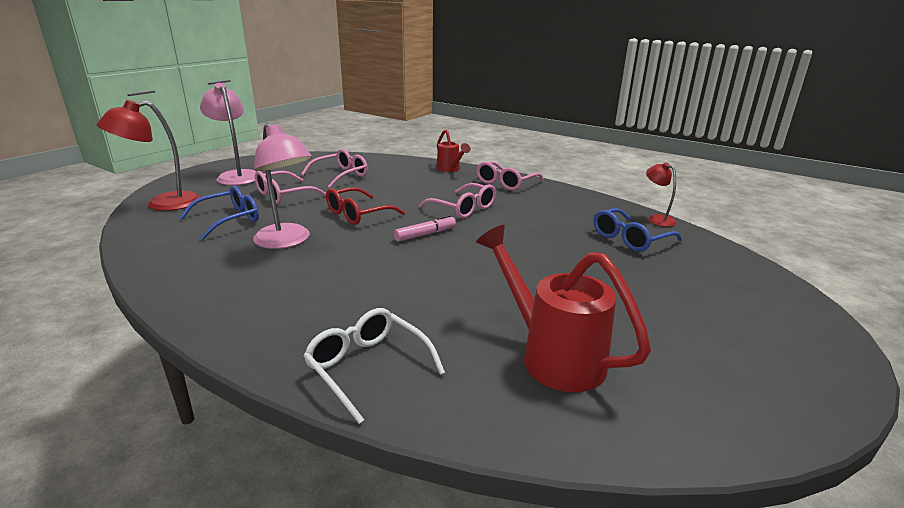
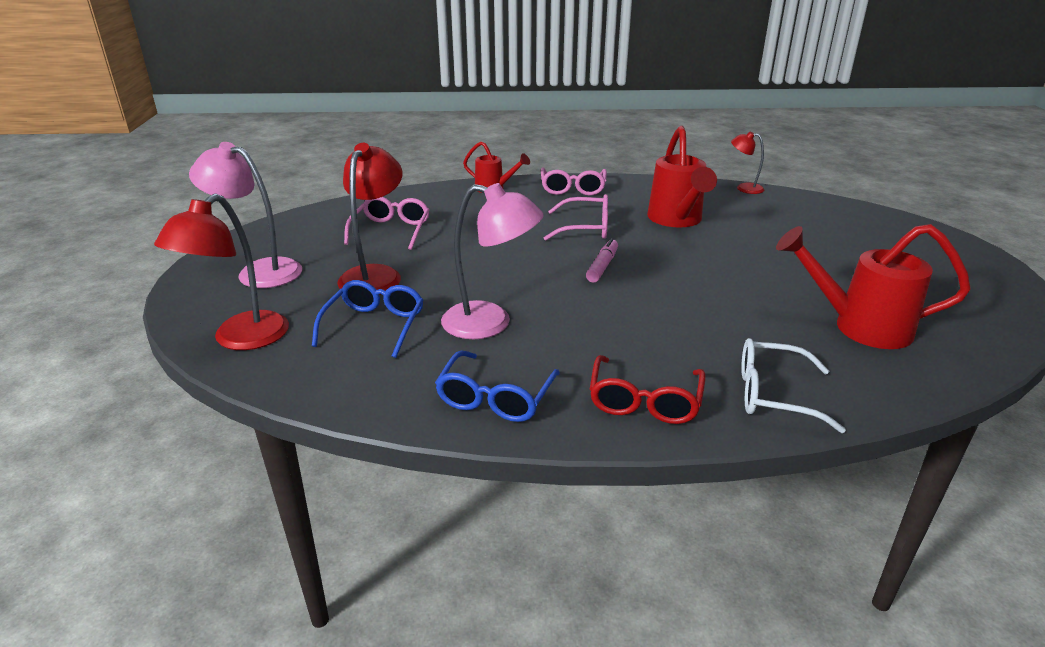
camera: 35 degrees left, 5 degrees up
pink glasses [255,171,326,204] -> red lamp [337,143,403,295]
red glasses [326,187,405,225] -> red glasses moved to [590,355,706,424]
blue glasses [593,208,682,251] -> blue glasses moved to [435,350,560,422]
none -> red watering can [647,126,717,227]

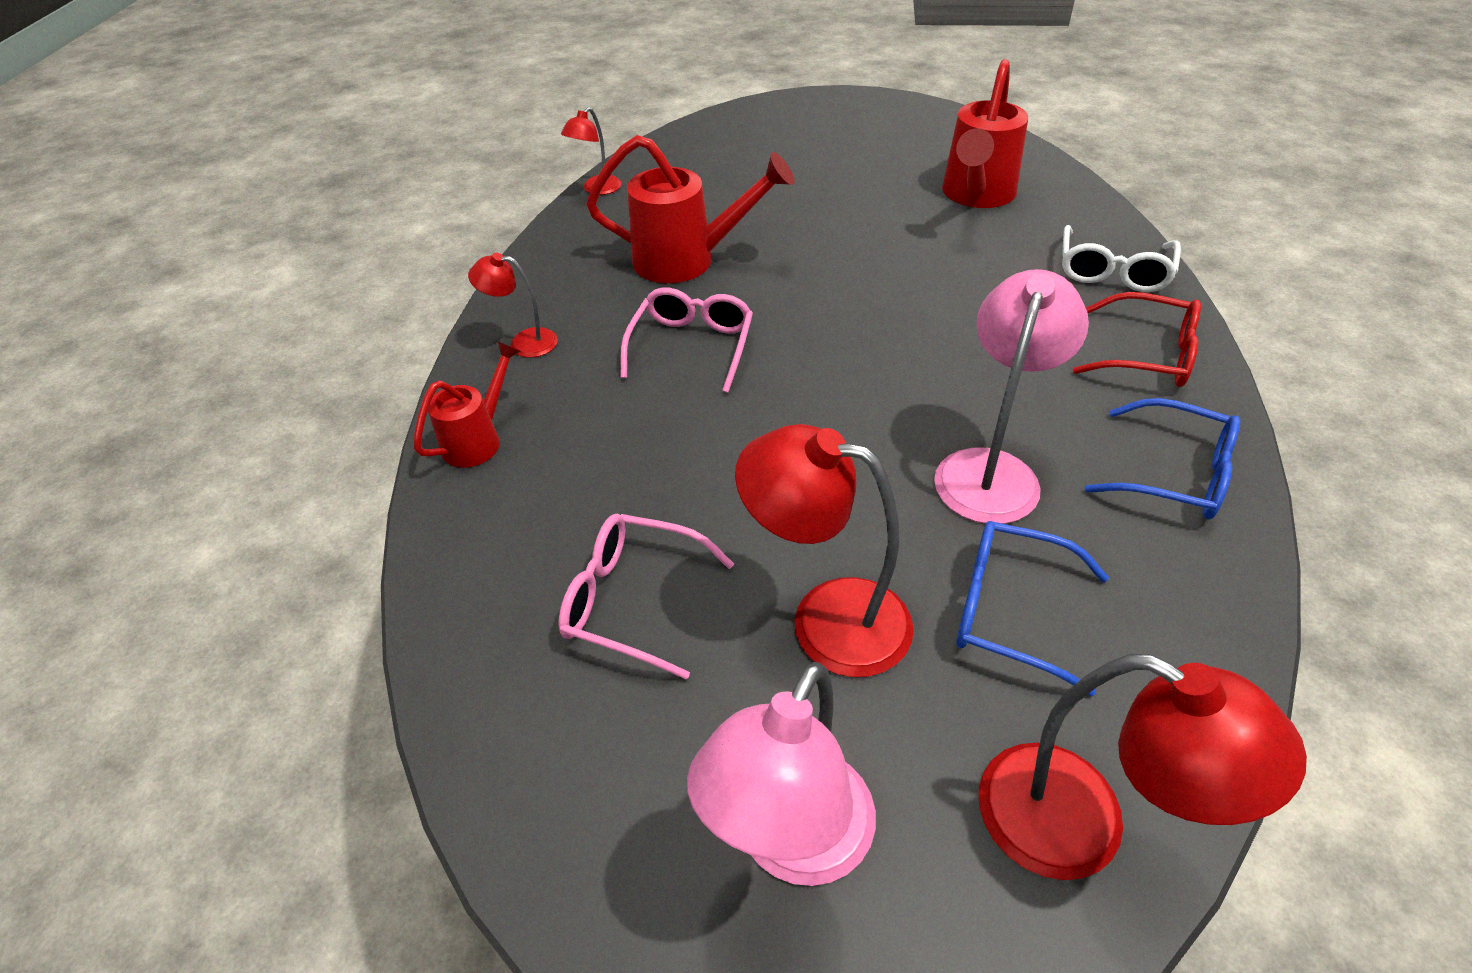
camera: 80 degrees left, 15 degrees up
pink glasses [541,168,607,196] -> red lamp [468,253,558,358]
pink marker [586,238,618,282] -> none

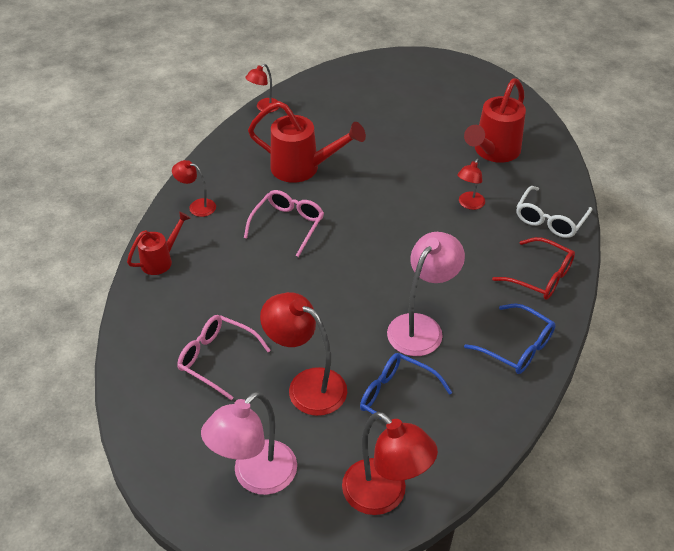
camera: 10 degrees right, 0 degrees up
none -> red lamp [457,159,485,210]

